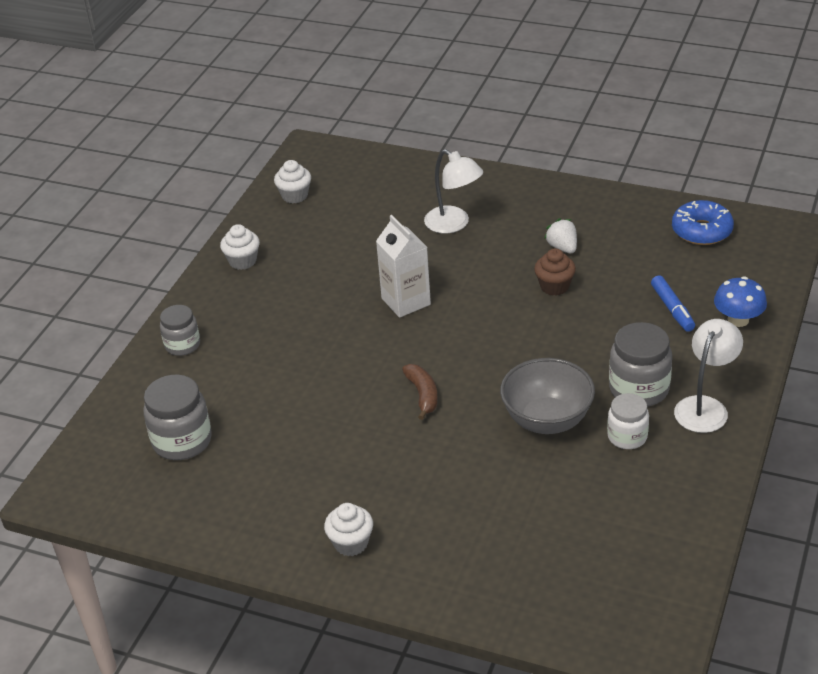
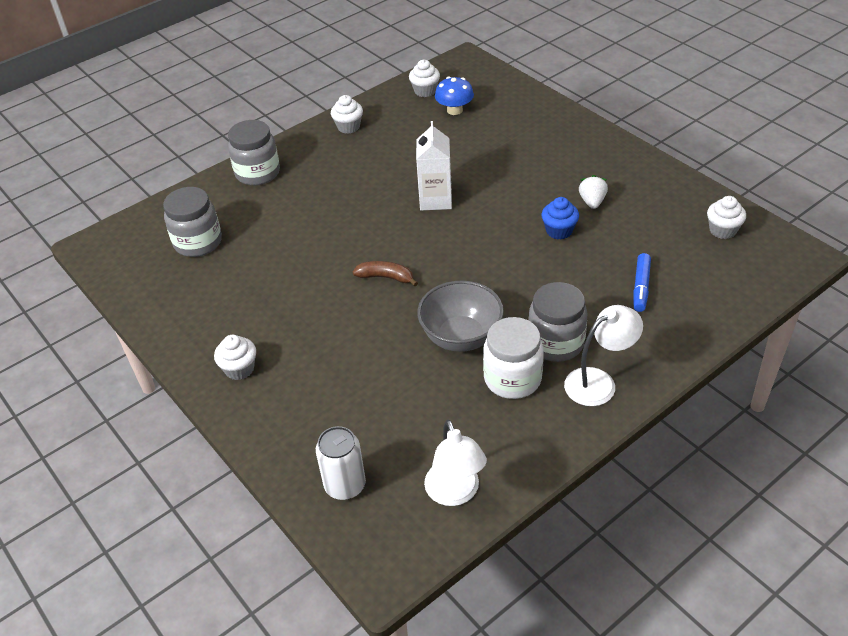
camera: 30 degrees right, 5 degrees up
grey jar [160,305,200,356] -> grey jar [228,120,280,185], size x1.56
brown banana [402,364,438,420] -> brown banana turned 90 degrees counterclockwise [353,261,418,286]
white lamp [424,149,483,234] -> white lamp moved to [424,420,487,506]
brown cupcake [534,249,576,296] -> blue cupcake [541,197,579,240]
white jar [607,393,649,449] -> white jar [483,317,544,399], size x1.56
blue donut [672,200,734,245] -> white cupcake [707,196,746,239]
blue mushroom [714,277,767,327] -> blue mushroom moved to [435,77,474,115]
none -> white can [316,426,366,500]

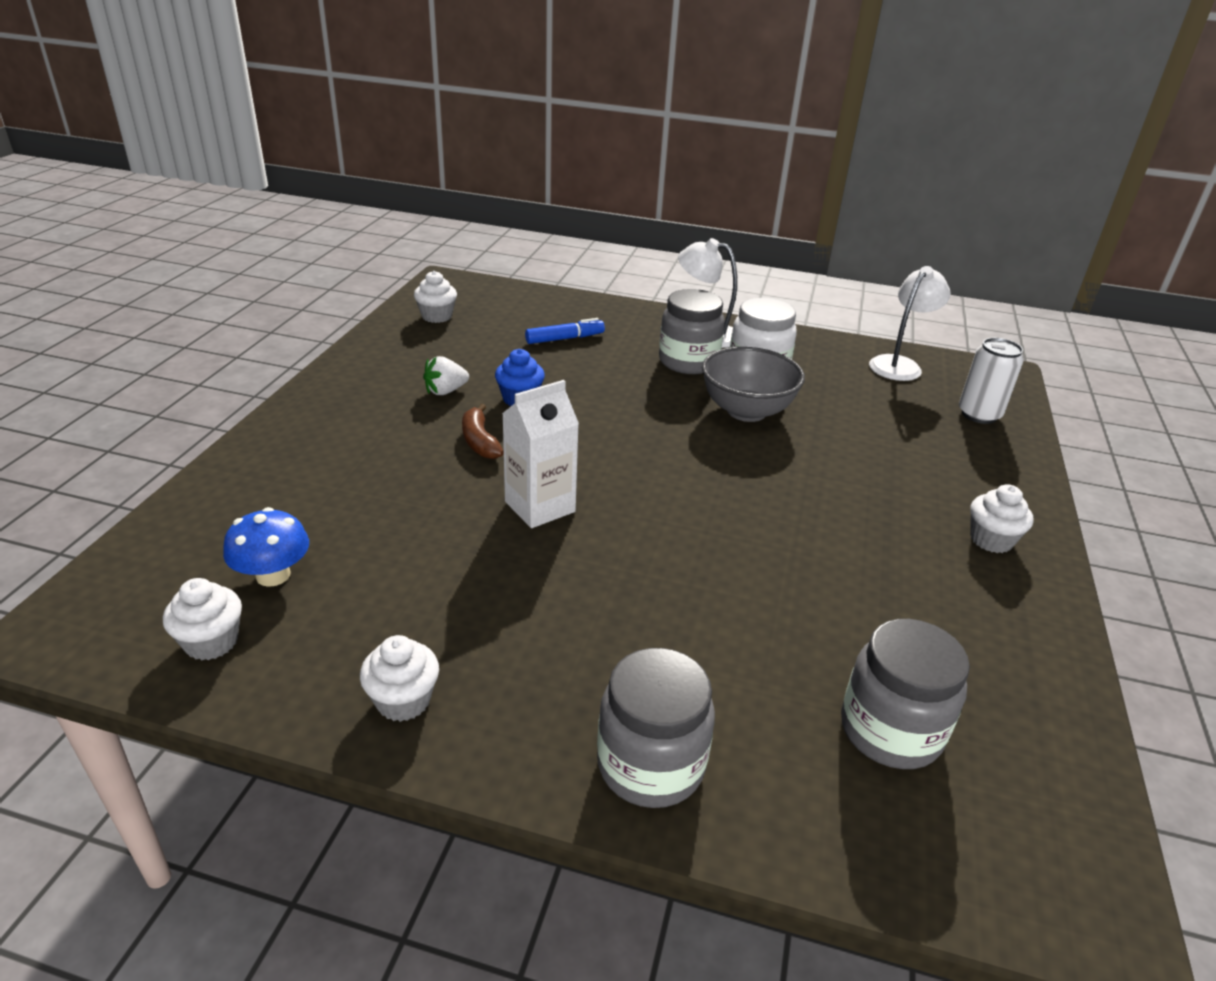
camera: 130 degrees left, 10 degrees down
brown banana [353,261,418,286] -> brown banana moved to [462,404,504,459]

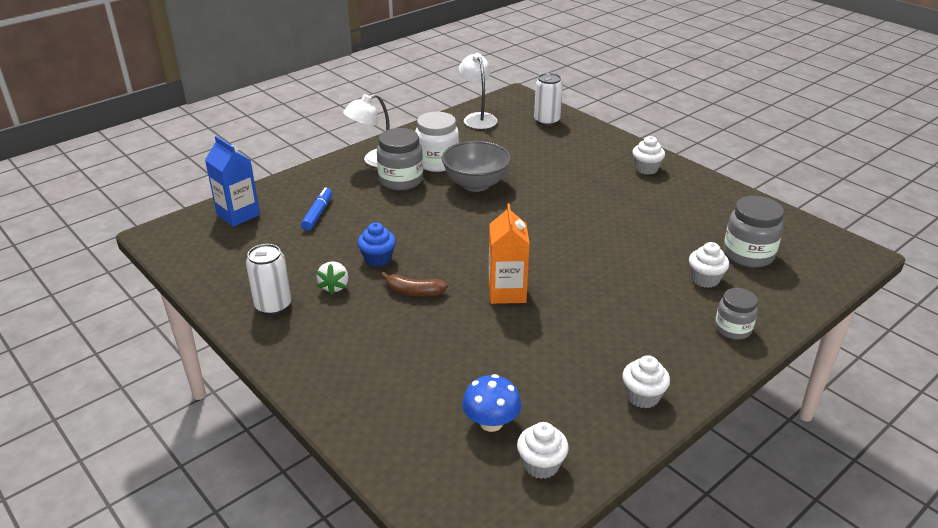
camera: 55 degrees left, 0 degrees up
white cupcake [414,271,457,323] -> white cupcake moved to [689,242,729,288]
white carton [502,380,579,528] -> orange carton [488,203,530,304]
grey jar [597,648,715,808] -> grey jar [715,288,758,340], size x0.64
none -> blue carton [205,136,260,227]
none -> white can [246,244,291,315]

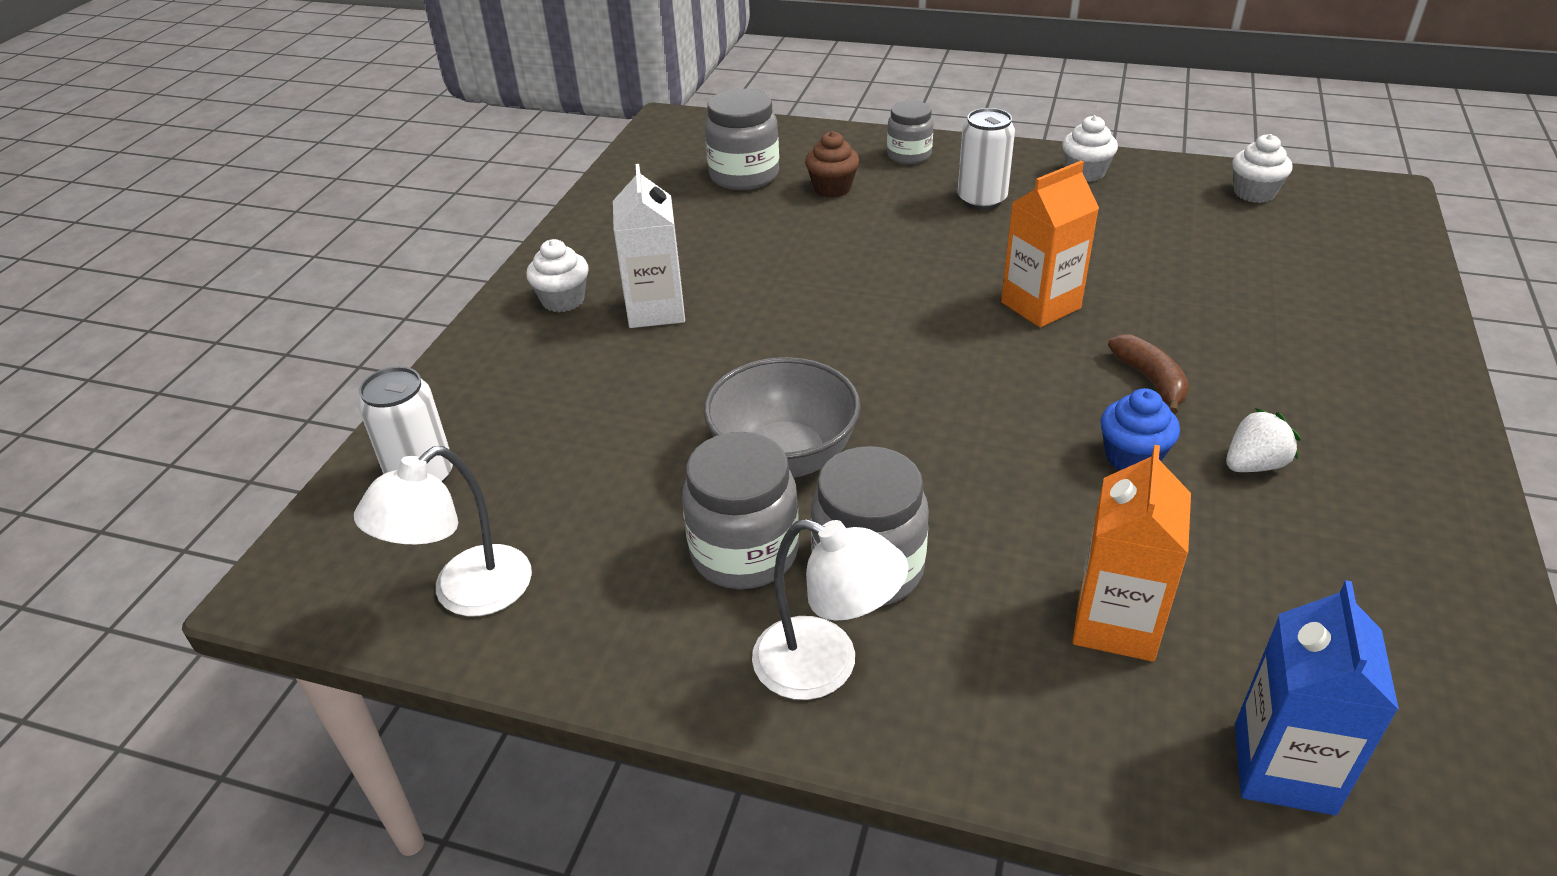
camera: 120 degrees left, 5 degrees up
white can [246,244,291,315] -> white can moved to [957,108,1015,210]
blue marker [301,187,332,231] -> orange carton [1073,445,1191,662]
white jar [415,112,459,172] -> grey jar [682,432,799,589]
blue mushroom [462,374,521,432] -> none
white cupcake [689,242,729,288] -> brown cupcake [805,131,859,198]
none -> white carton [613,164,685,328]

